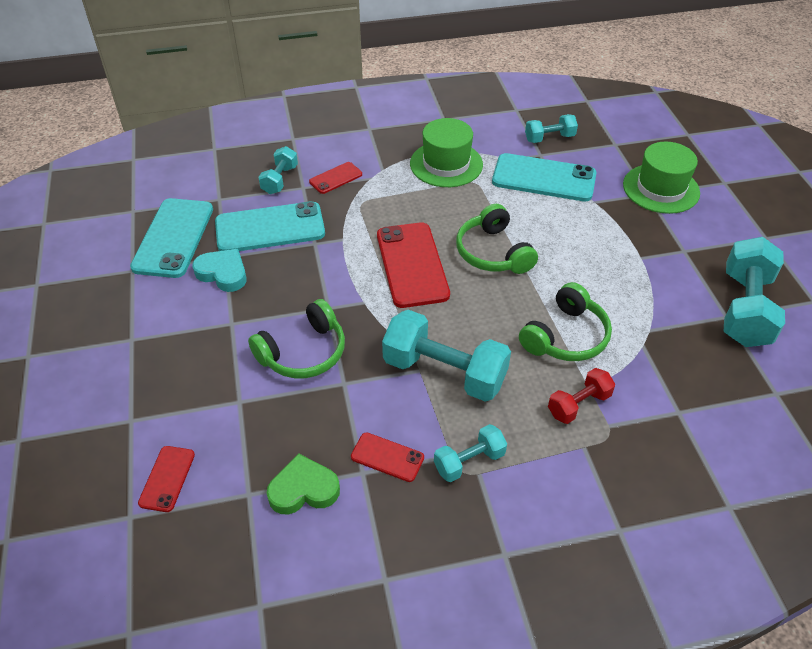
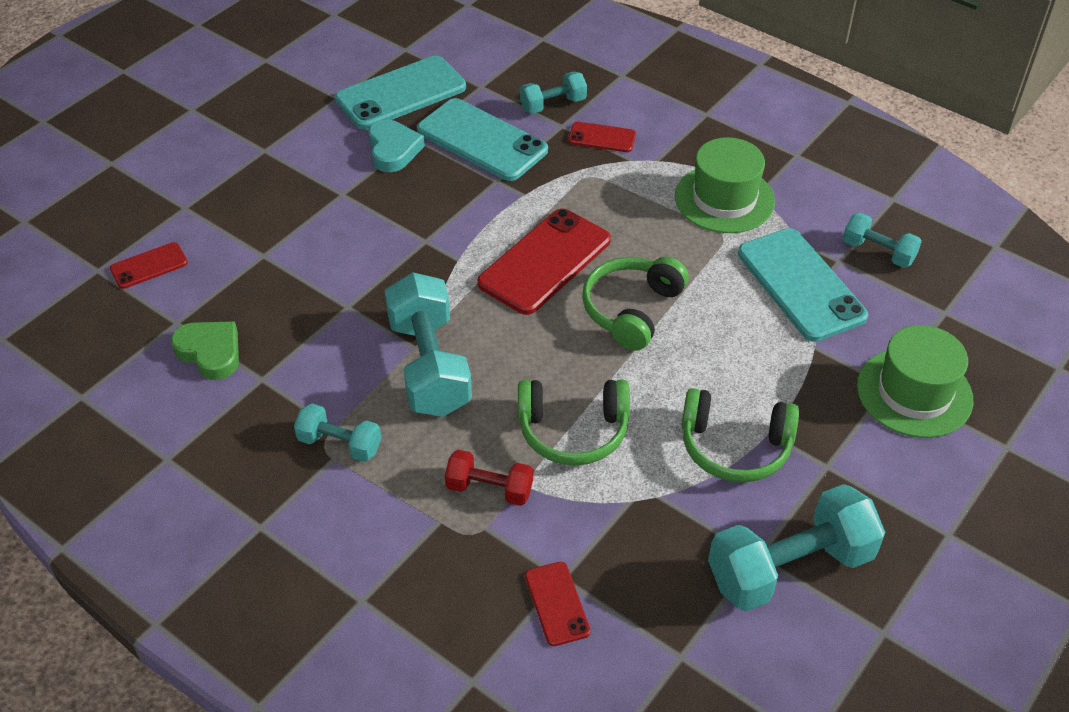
camera: 50 degrees right, 0 degrees up
green headphones [248,299,345,378] -> green headphones moved to [682,388,799,482]
red phone [351,432,424,482] -> red phone moved to [525,562,591,646]

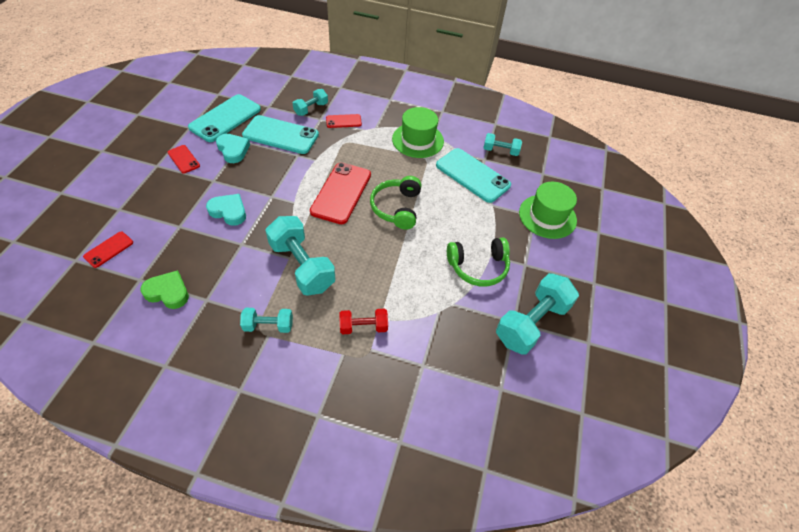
camera: 25 degrees left, 5 degrees up
green headphones [518,380,630,465] -> none
red phone [525,562,591,646] -> red phone moved to [168,145,200,174]
none -> turquoise heart [206,194,246,226]

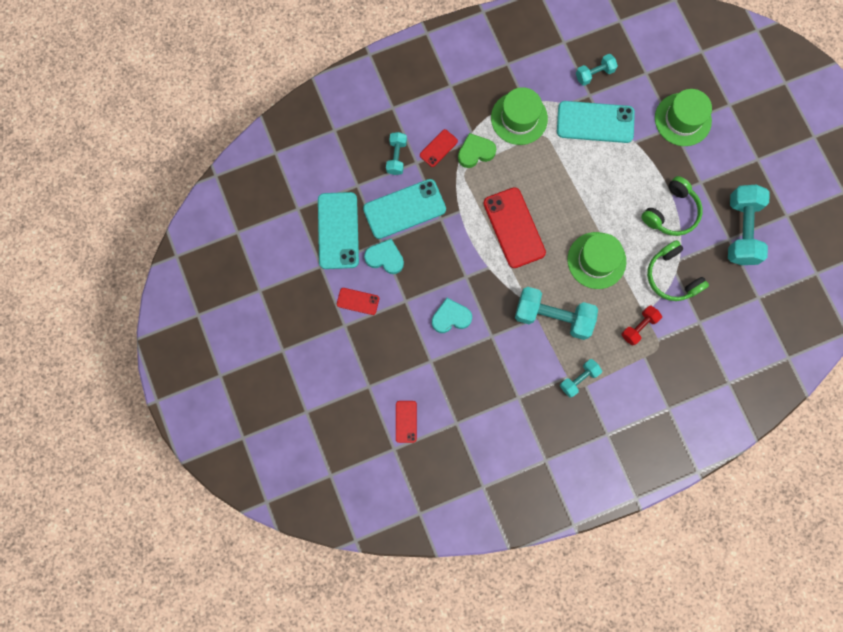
camera: 35 degrees left, 25 degrees up
green heart [141,270,189,309] -> green heart moved to [458,133,496,168]
green headphones [370,176,422,230] -> green headphones moved to [647,240,709,301]
none -> green hat [567,232,626,289]

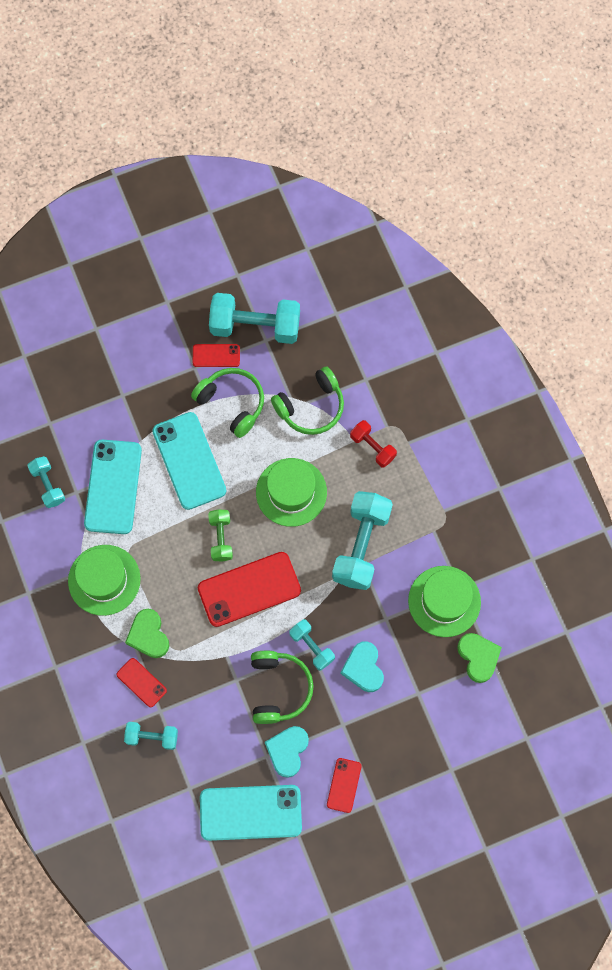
camera: 90 degrees left, 5 degrees down
turquoise phone [363,179,446,239] -> turquoise phone moved to [152,412,226,510]
red phone [396,401,417,443] -> red phone moved to [193,344,240,367]
turquoise dumbbell [560,359,602,398] -> turquoise dumbbell moved to [289,619,335,671]
green hat [655,89,712,146] -> green hat moved to [408,566,481,637]
none -> green dumbbell [208,509,233,562]
none -> green headphones [251,651,314,724]
none -> green heart [457,633,502,683]

